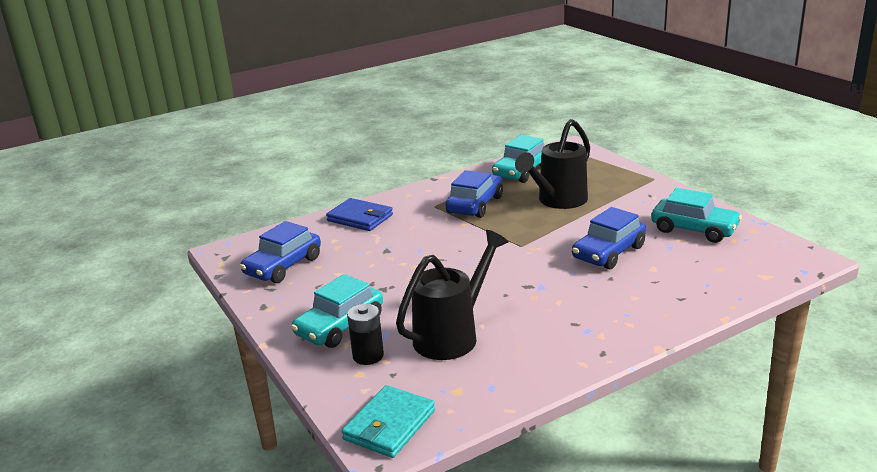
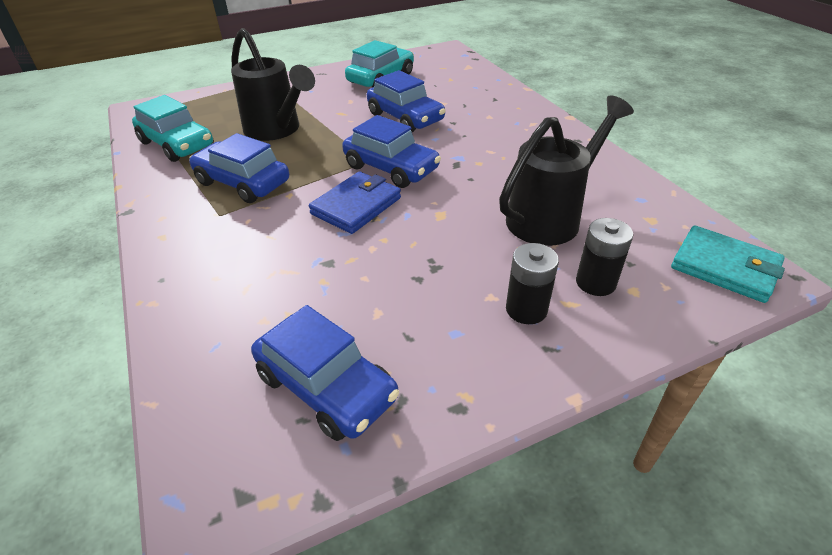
camera: 85 degrees left, 15 degrees up
turquoise car [291,274,383,348] -> black battery [506,243,559,324]
blue wallet [326,198,393,231] -> blue wallet moved to [309,172,401,234]
black watering can [396,230,508,360] -> black watering can turned 90 degrees clockwise [499,96,634,246]
none -> blue car [342,115,441,188]

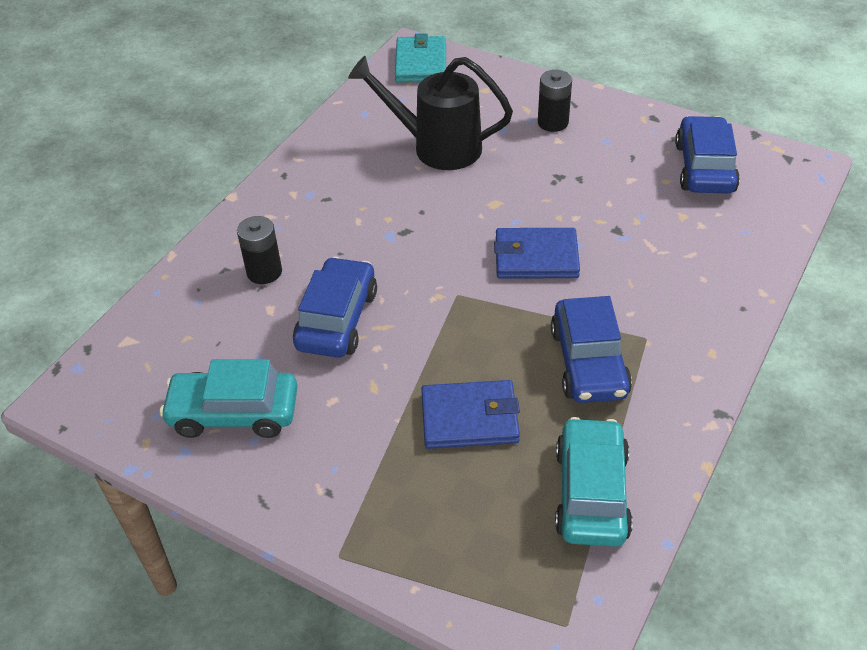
camera: 125 degrees left, 5 degrees up
black watering can [231,28,315,141] -> blue wallet [421,380,520,449]
blue car [342,115,441,188] -> none
black battery [576,218,633,296] -> black battery moved to [237,216,282,284]

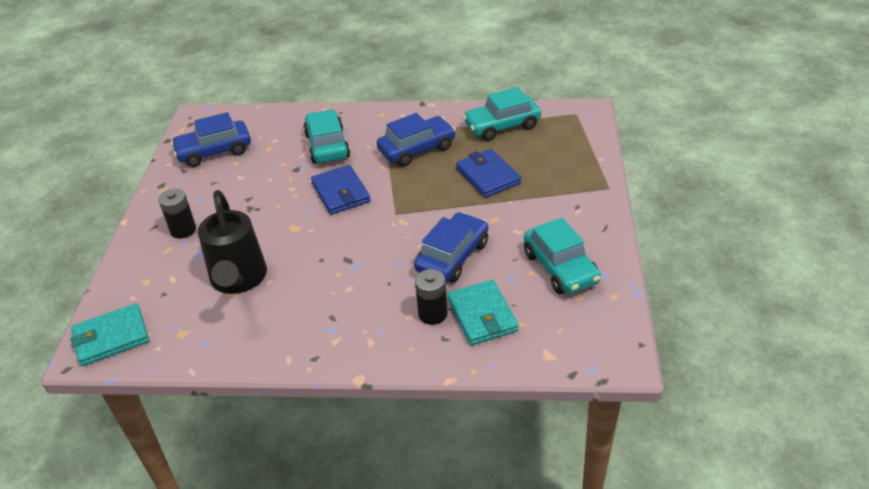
camera: 115 degrees left, 5 degrees down
blue car [293,257,377,358] -> blue car turned 135 degrees clockwise [414,212,488,283]
none -> turquoise car [303,109,350,164]
none -> turquoise wallet [447,280,519,345]

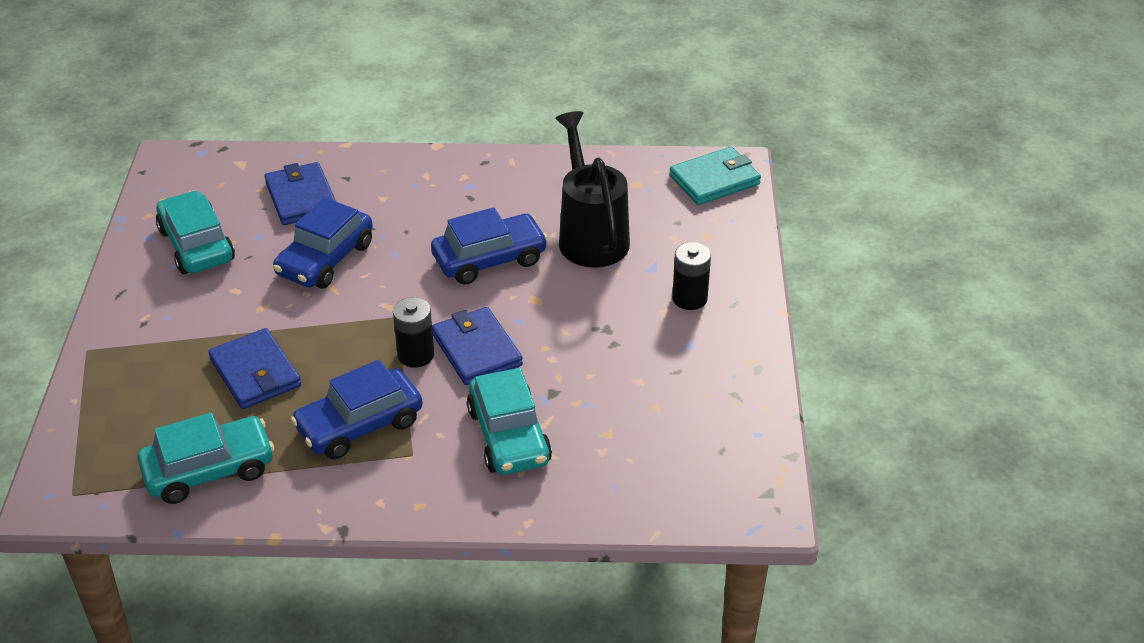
camera: 175 degrees right, 0 degrees up
blue car [171,112,251,167] -> blue car moved to [431,207,548,285]
black battery [415,269,448,325] -> black battery moved to [393,297,434,368]
turquoise wallet [447,280,519,345] -> blue wallet [264,162,336,225]

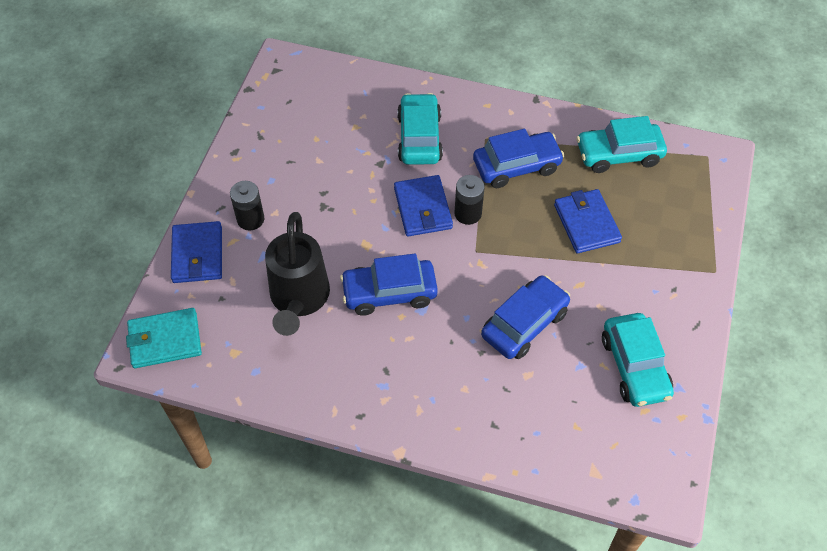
camera: 165 degrees left, 15 degrees up
blue wallet [264,162,336,225] -> blue wallet moved to [171,221,222,283]

